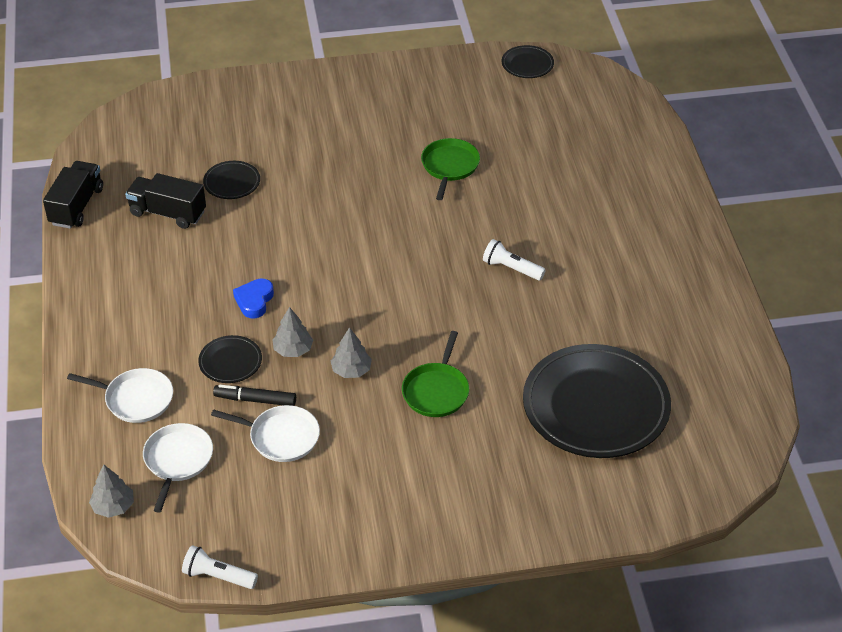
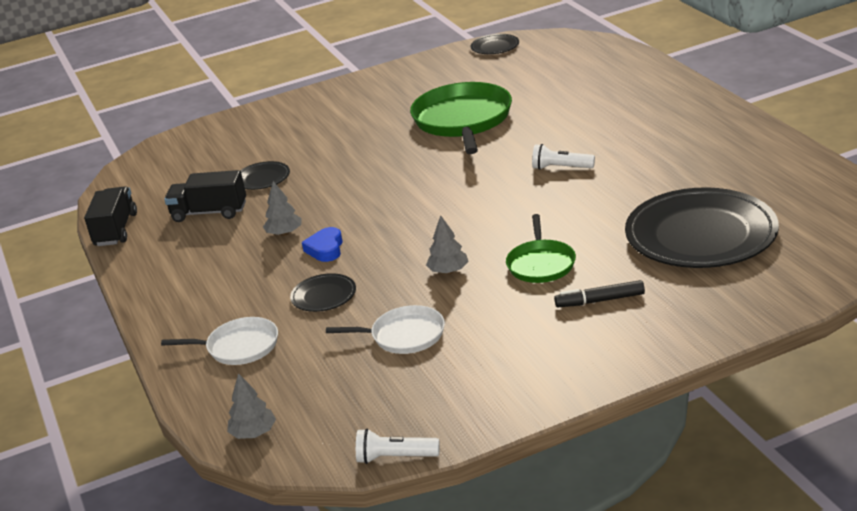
camera: 10 degrees left, 15 degrees down
white pan [143,423,213,513] -> none
black marker [213,385,296,406] -> black marker moved to [554,280,645,307]
grey tree [272,307,313,357] -> grey tree moved to [263,181,302,236]
green pan [421,138,480,200] -> green pan [410,82,512,154], size x1.80

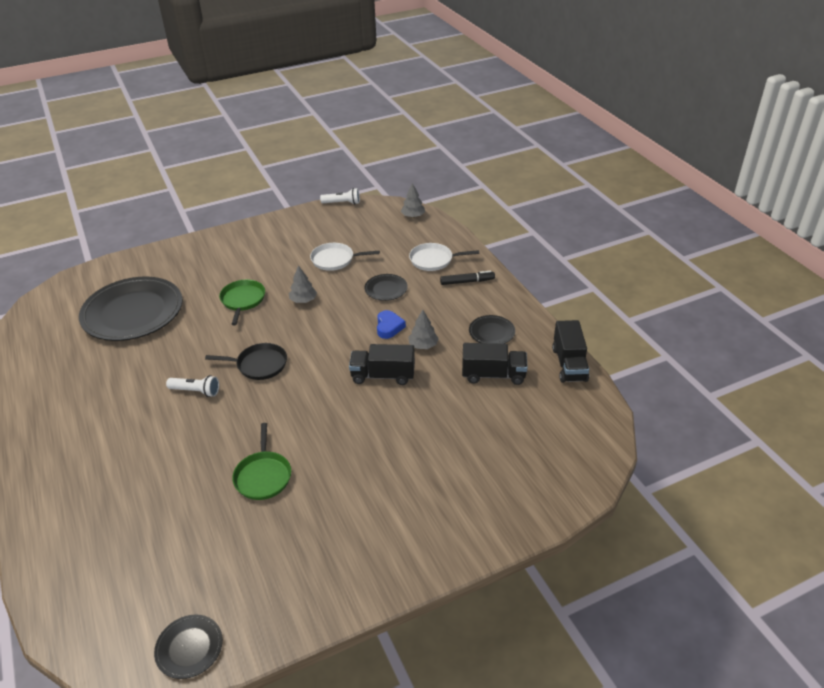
camera: 175 degrees right, 10 degrees up
black plate [240,161,290,190] -> black plate moved to [469,315,515,344]
green pan [410,82,512,154] -> green pan [232,423,291,500], size x0.55
black marker [554,280,645,307] -> black marker moved to [440,271,495,285]
none -> black pan [205,343,287,380]
none -> black truck [349,344,415,385]

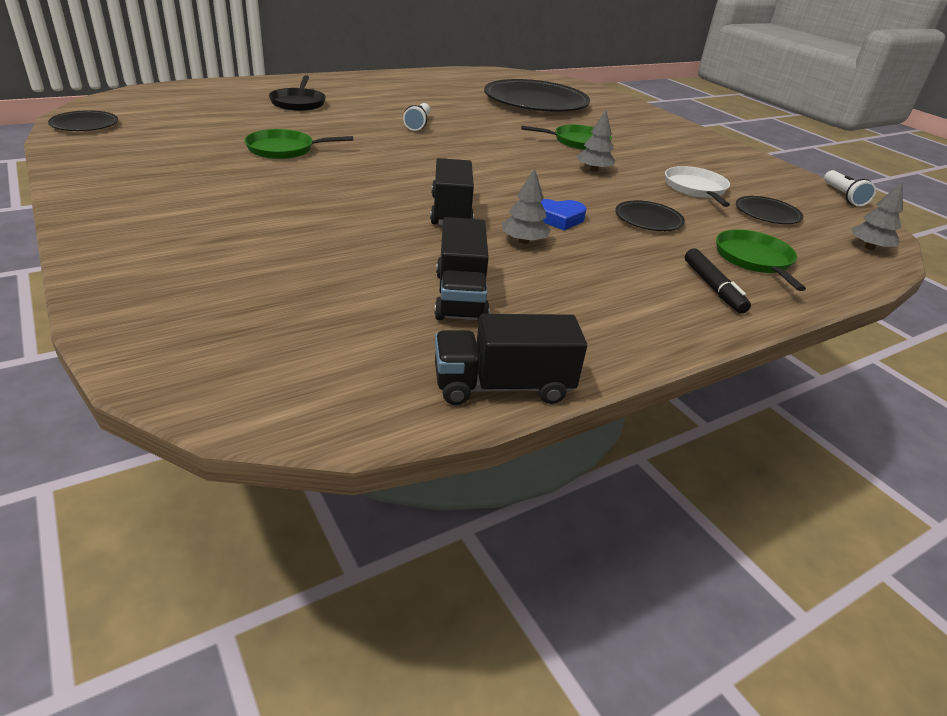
camera: 80 degrees right, 5 degrees down
black pan [205,343,287,380] -> black pan moved to [269,75,326,111]
white pan [409,243,479,271] -> green pan [716,229,806,291]
black plate [469,315,515,344] -> black plate moved to [736,196,803,224]

